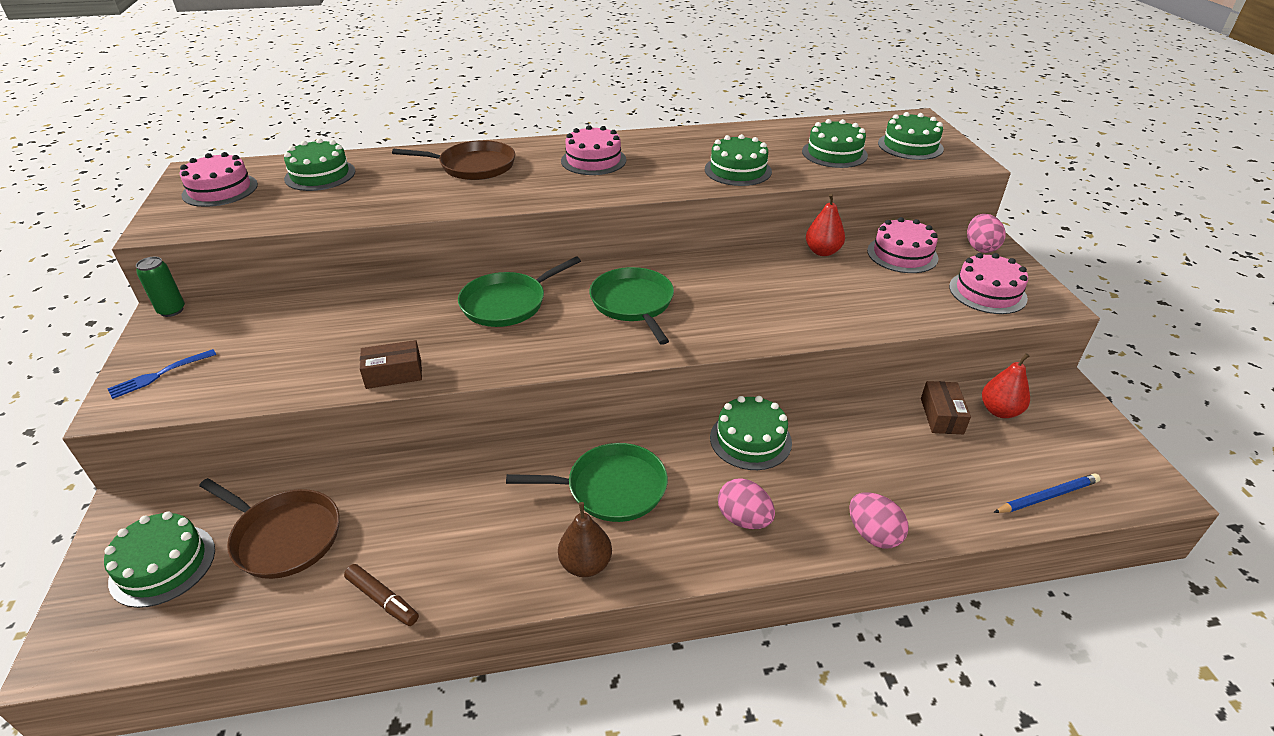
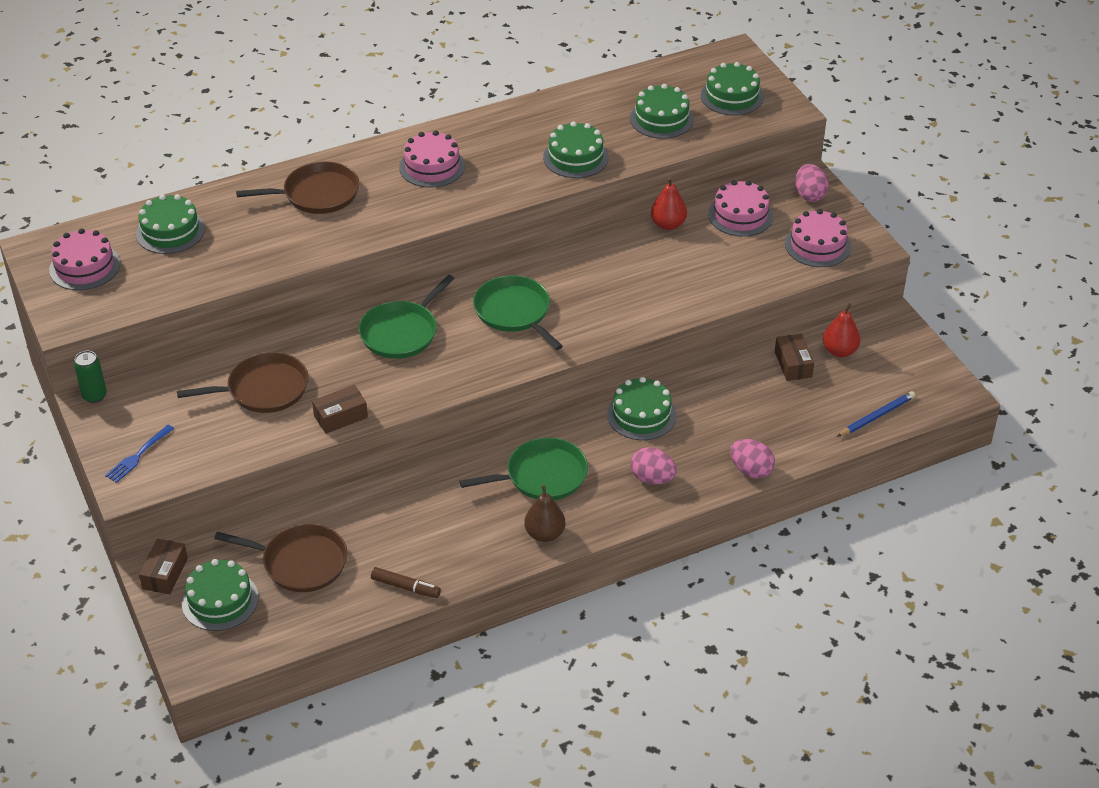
camera: 15 degrees left, 5 degrees up
none -> brown box [139,539,188,594]
none -> brown pan [177,352,309,413]

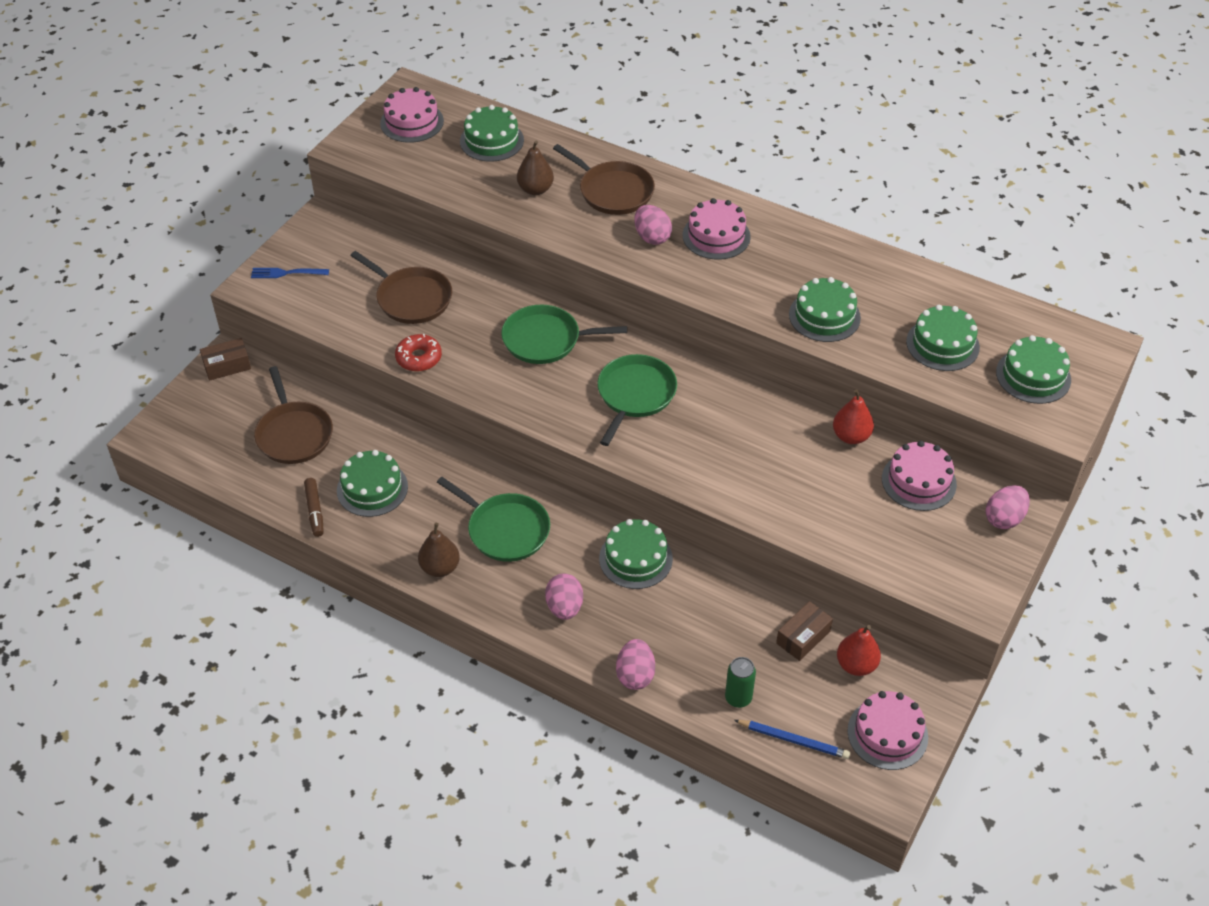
camera: 55 degrees right, 5 degrees up
green can [74,351,107,403] -> green can moved to [725,657,756,708]
green cake [182,559,259,631] -> green cake moved to [337,450,408,517]
brown box [312,385,368,434] -> red donut [395,334,442,372]
pink cake [785,209,851,267] -> pink cake moved to [847,691,928,770]
none -> brown pear [517,141,554,195]
none -> pink egg [634,205,672,245]

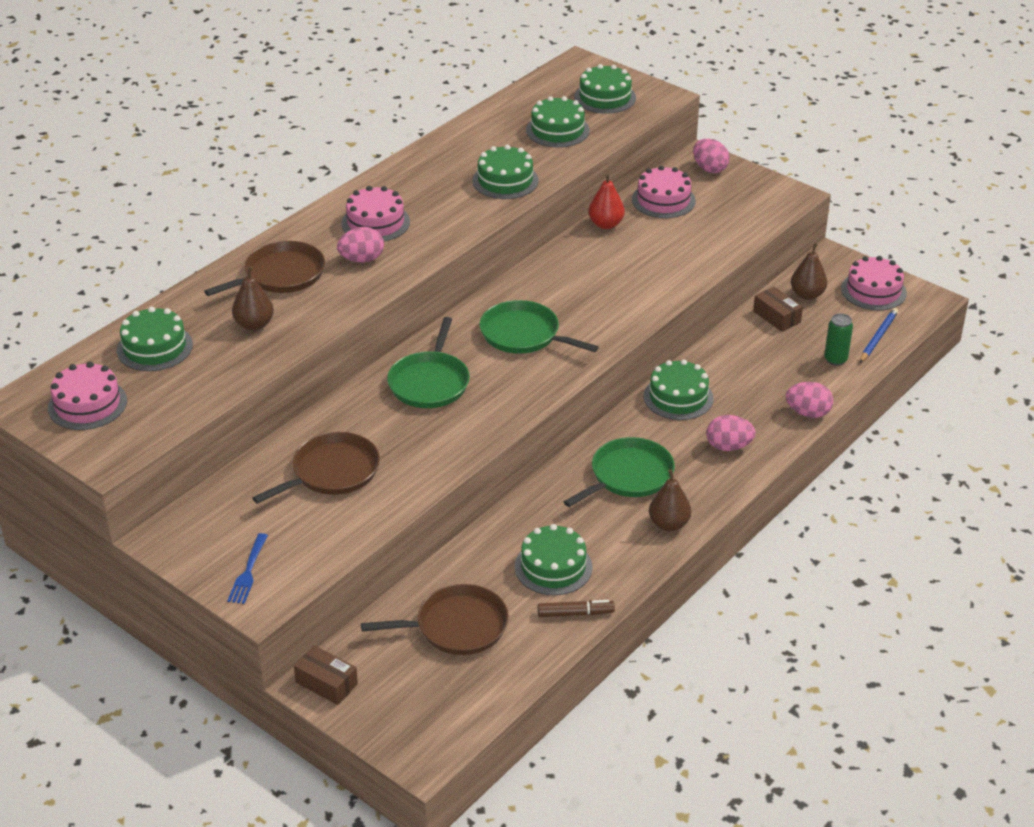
camera: 80 degrees left, 10 degrees down
brown box [200,338,251,381] -> brown box turned 45 degrees counterclockwise [294,645,358,705]
red donut [395,334,442,372] -> none
red pear [837,625,881,676] -> brown pear [791,243,827,300]

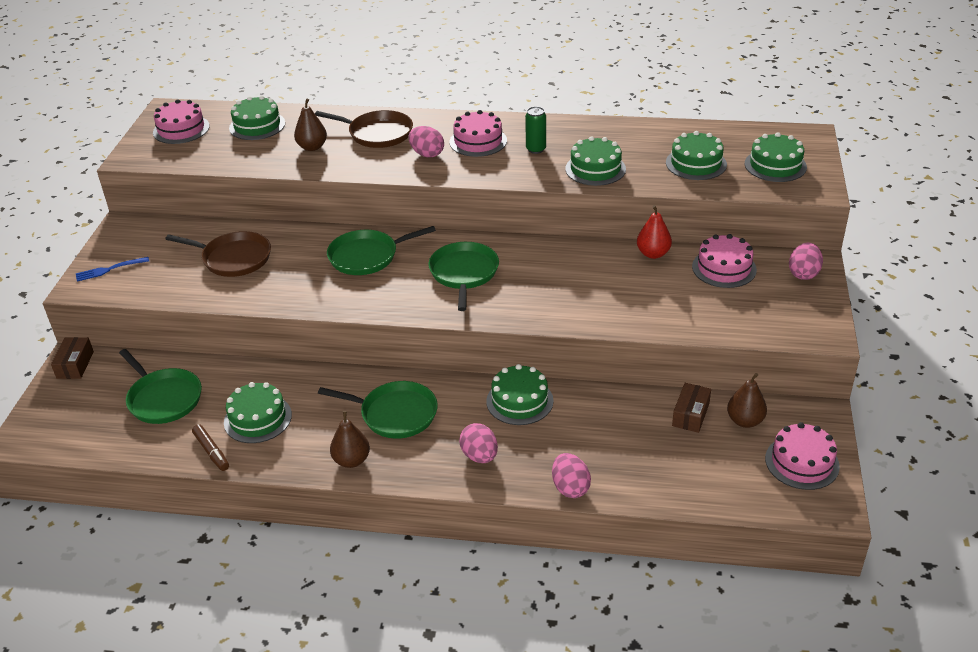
camera: 60 degrees right, 0 degrees up
brown pan [361,584,509,655] -> green pan [119,349,202,424]
green can [824,313,853,366] -> green can moved to [525,106,546,154]
blue pencil [860,308,898,363] -> none

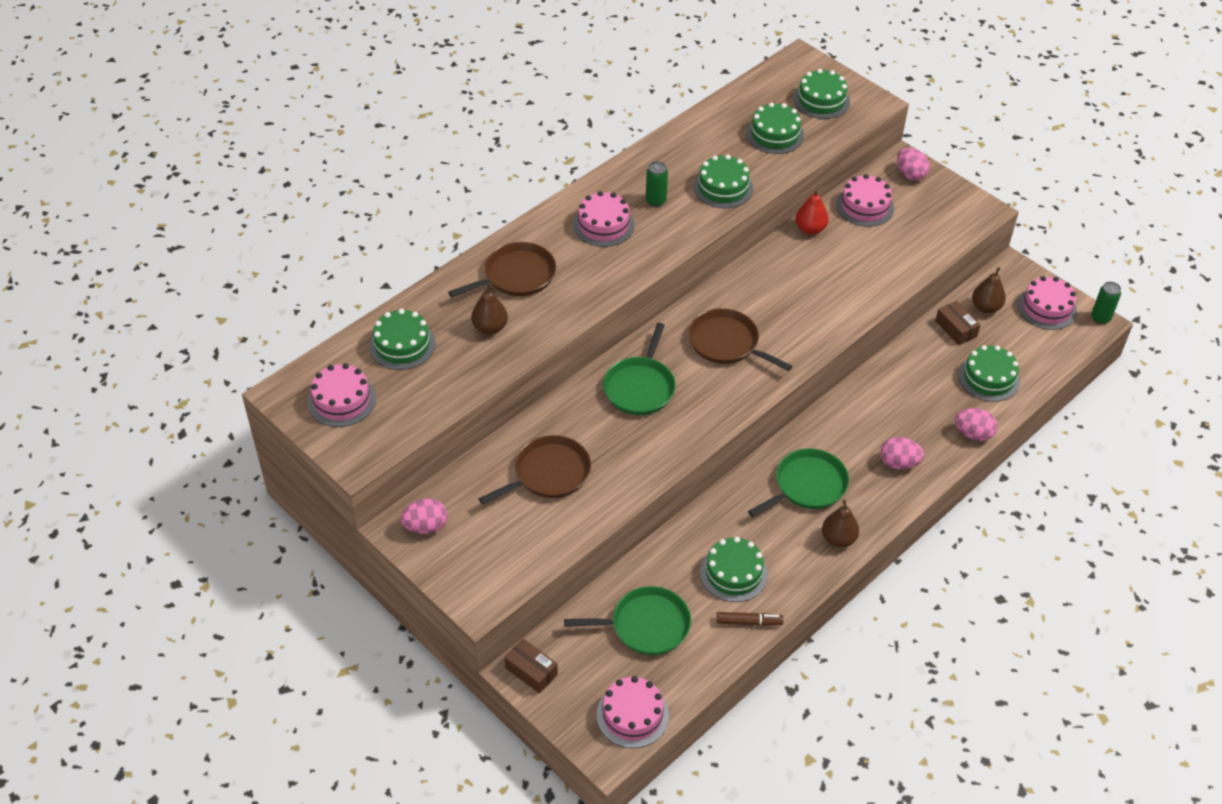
camera: 55 degrees left, 10 degrees up
blue fork [76,257,149,282] -> none
pink egg [408,126,444,158] -> pink egg moved to [400,499,447,534]
green pan [428,242,499,311] -> brown pan [688,308,792,371]
green cake [486,364,553,425] -> green cake moved to [958,345,1020,402]
none -> pink cake [596,676,669,748]
none -> green can [1091,282,1121,324]

